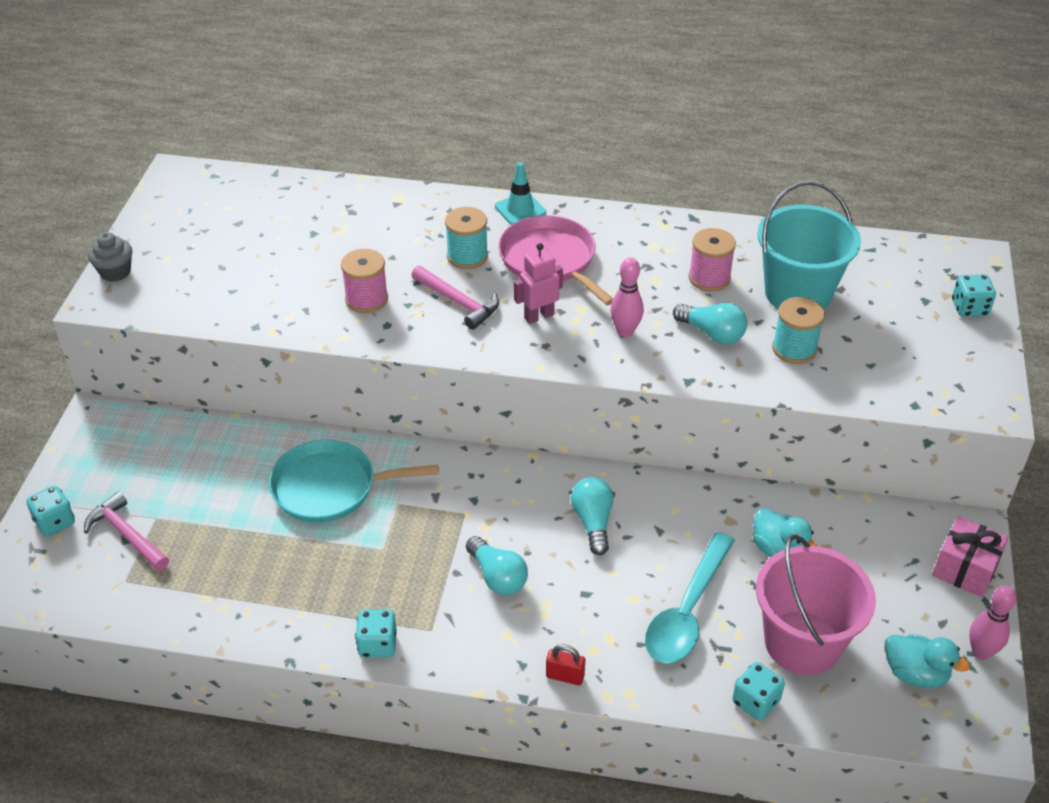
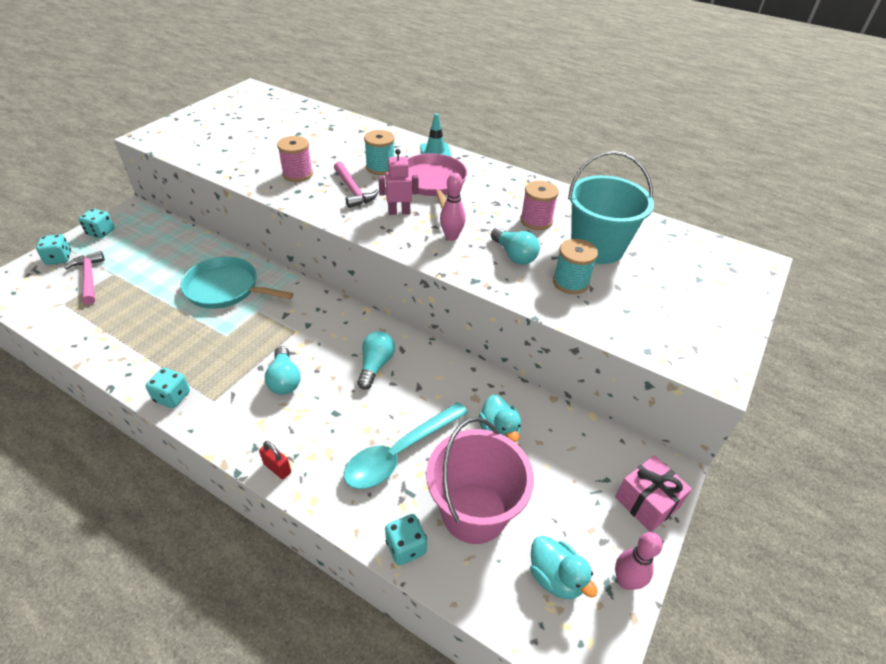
camera: 20 degrees right, 0 degrees up
grey cupcake [88,232,132,282] -> none
turquoise dice [952,275,996,317] -> turquoise dice moved to [79,208,114,238]

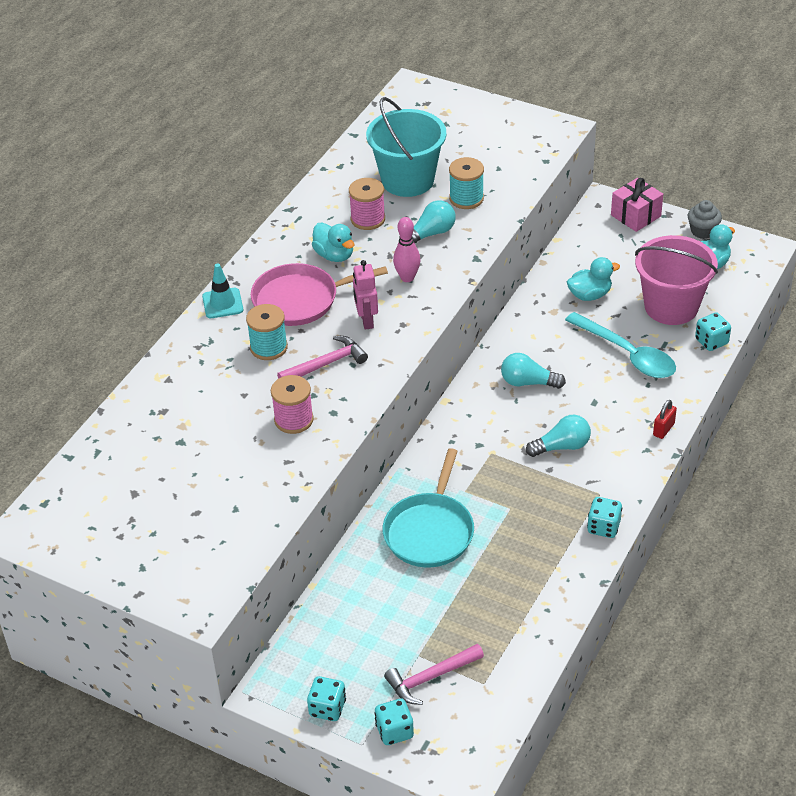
camera: 90 degrees left, 0 degrees up
pink bowling pin [615,532,662,590] -> grey cupcake [688,200,722,239]
none -> turquoise duck [312,222,355,262]

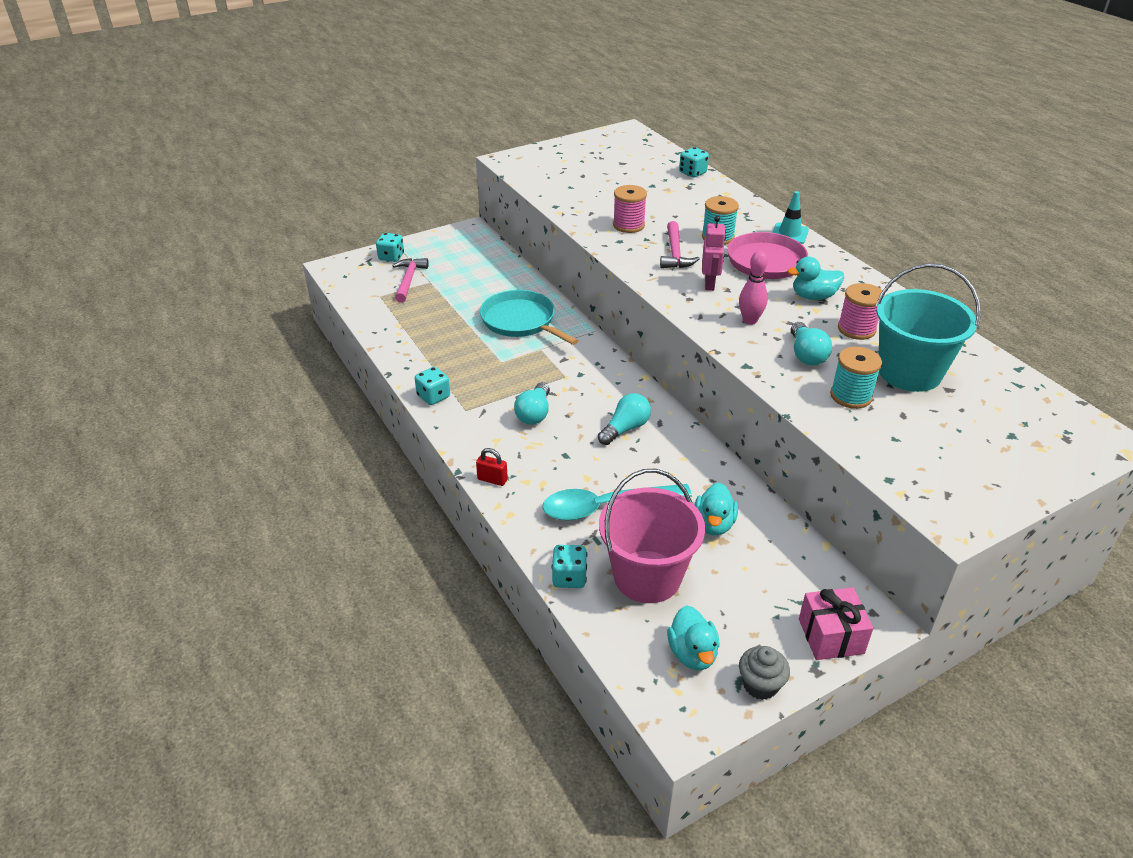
camera: 120 degrees right, 5 degrees down
turquoise dice [307,676,346,721] -> turquoise dice moved to [679,147,709,178]
pink robot [353,260,378,330] -> pink robot turned 75 degrees clockwise [702,216,726,291]
red padlock [653,400,677,439] -> red padlock turned 45 degrees counterclockwise [476,448,508,486]

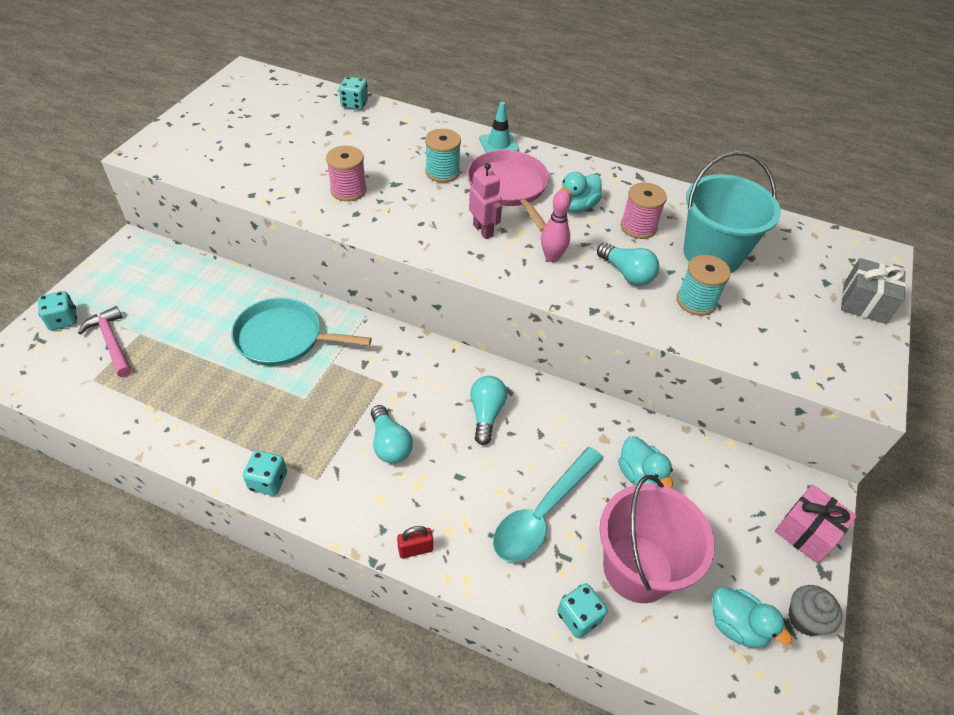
camera: 40 degrees left, 10 degrees up
pink hammer [660,221,700,268] -> none
none -> grey gift [841,258,906,324]

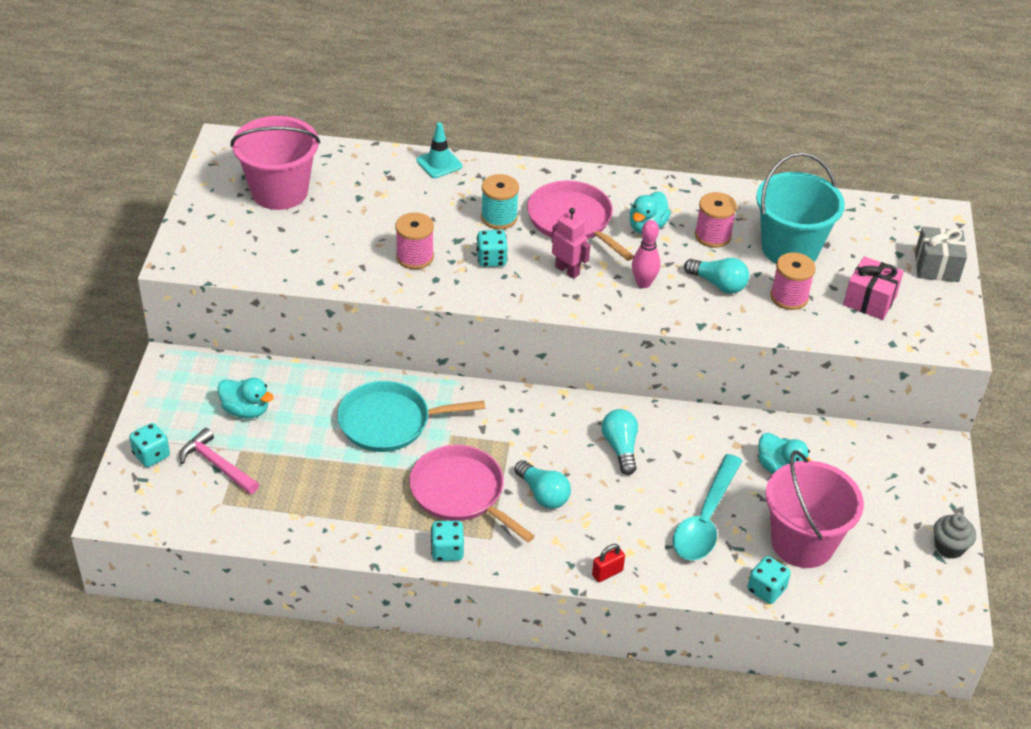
camera: 15 degrees left, 5 degrees down
turquoise dice [339,77,368,110] -> turquoise dice moved to [476,230,508,267]
turquoise traffic cone [479,102,519,153] -> turquoise traffic cone moved to [416,122,463,178]
turquoise spool [677,255,731,316] -> pink spool [770,252,816,310]
turquoise duck [712,587,792,648] -> turquoise duck moved to [217,378,274,419]
pink gift [775,484,857,564] -> pink gift moved to [843,256,904,320]
none -> pink bucket [230,116,320,210]
none -> pink pan [409,445,535,542]

